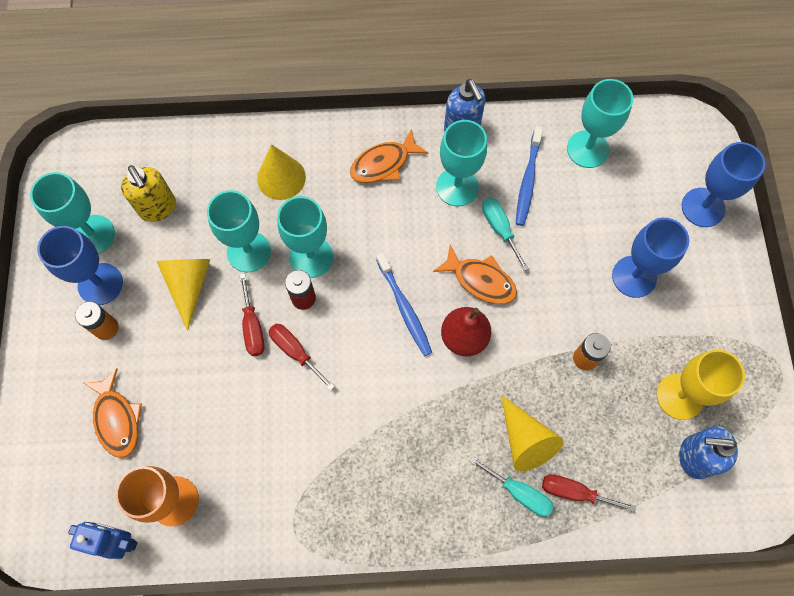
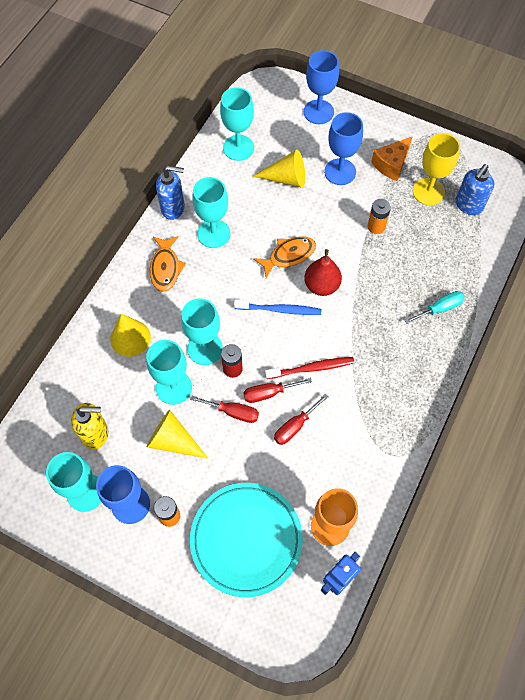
camera: 60 degrees left, 5 degrees down
orange fish [83,369,142,458] -> turquoise plate [190,483,303,597]
turquoise screwdriver [482,198,529,271] -> none
yellow cone [501,395,563,472] -> yellow cone moved to [253,150,305,188]
blue toothbrush [516,126,543,226] -> none
red screwdriver [542,474,636,512] -> red screwdriver moved to [274,393,329,445]
none -> red toothbrush [265,357,354,379]
none -> orange cheese [371,136,413,181]

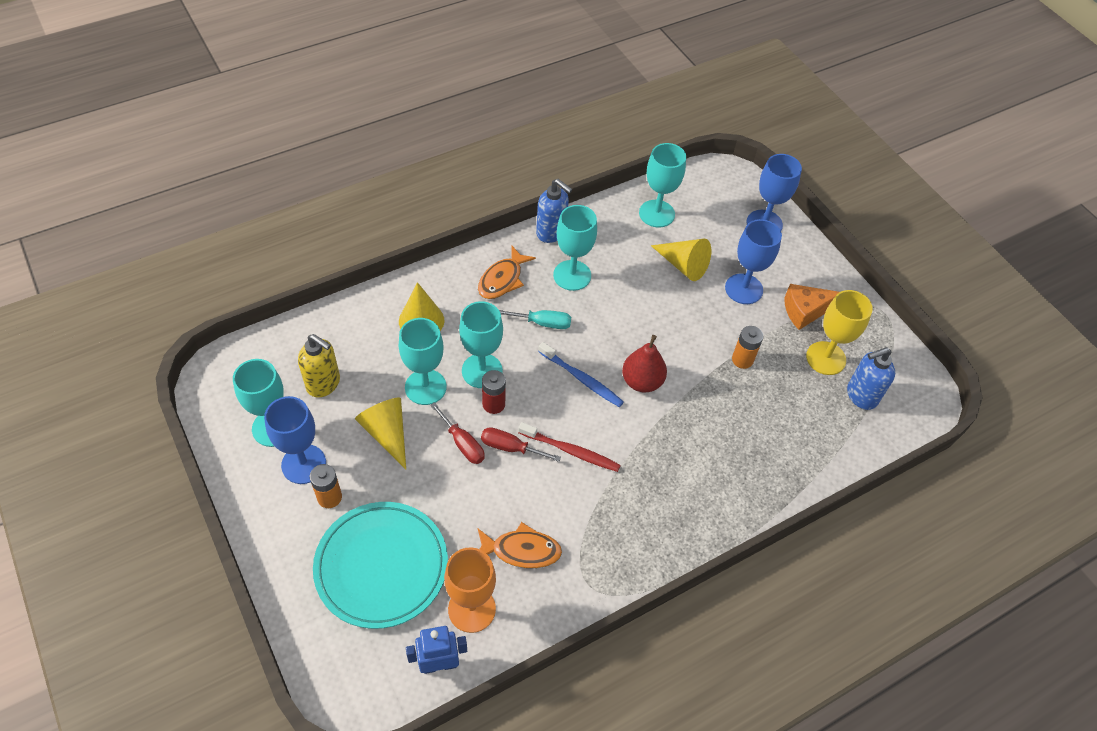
camera: 30 degrees right, 10 degrees down
orange fish [253,236,316,278] -> orange fish moved to [478,522,562,568]
red screwdriver [274,393,329,445] -> none
turquoise screwdriver [404,291,465,324] -> turquoise screwdriver moved to [499,310,571,329]

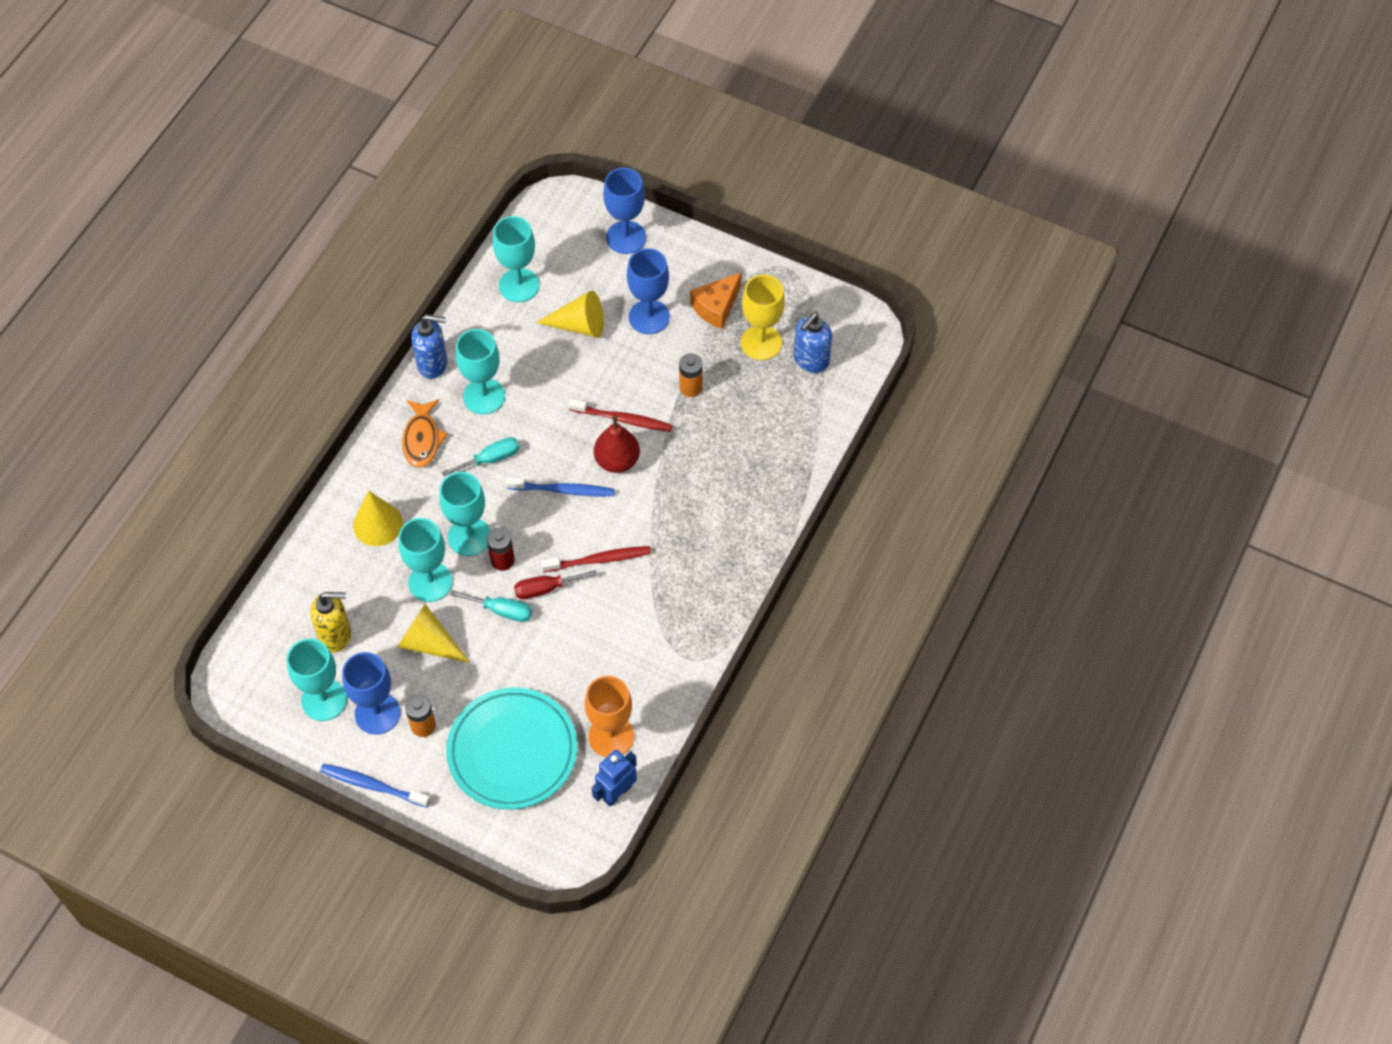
camera: 30 degrees left, 5 degrees up
red screwdriver [430,402,485,464] -> turquoise screwdriver [450,590,532,622]
orange fish [478,522,562,568] -> none
none -> blue toothbrush [320,764,430,808]
none -> red toothbrush [568,399,673,432]

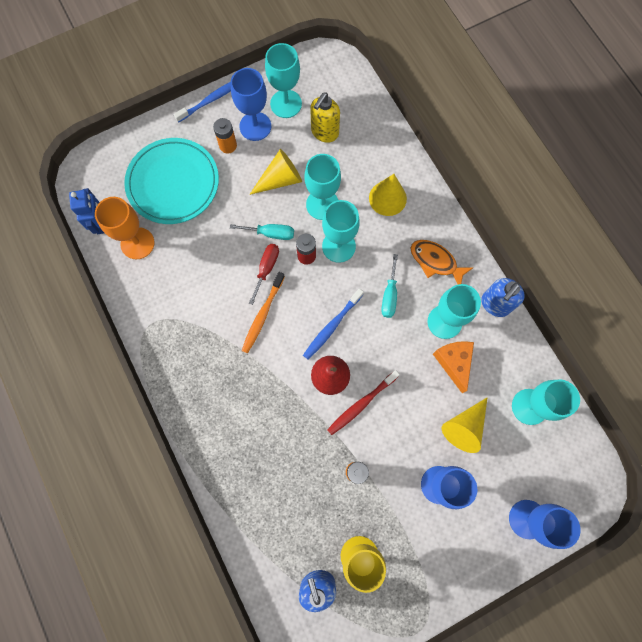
camera: 125 degrees right, 15 degrees up
turquoise screwdriver [450,590,532,622] -> turquoise screwdriver turned 135 degrees counterclockwise [230,224,294,240]
red toothbrush [541,546,651,572] -> orange toothbrush [242,272,285,353]
orange cheese [690,272,742,329] -> orange cheese moved to [433,341,474,393]

